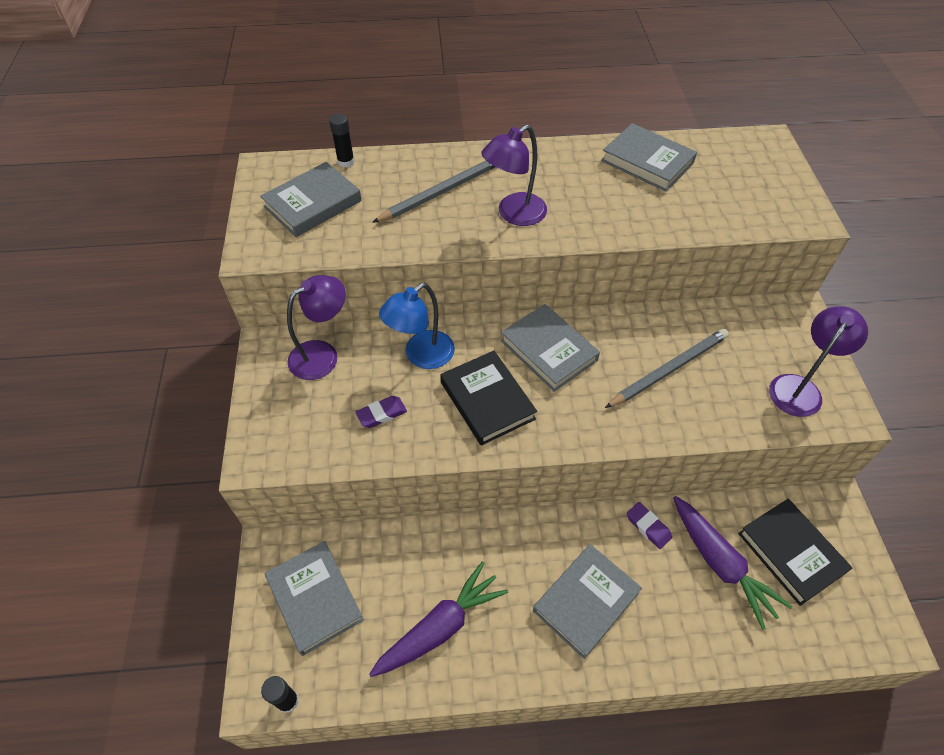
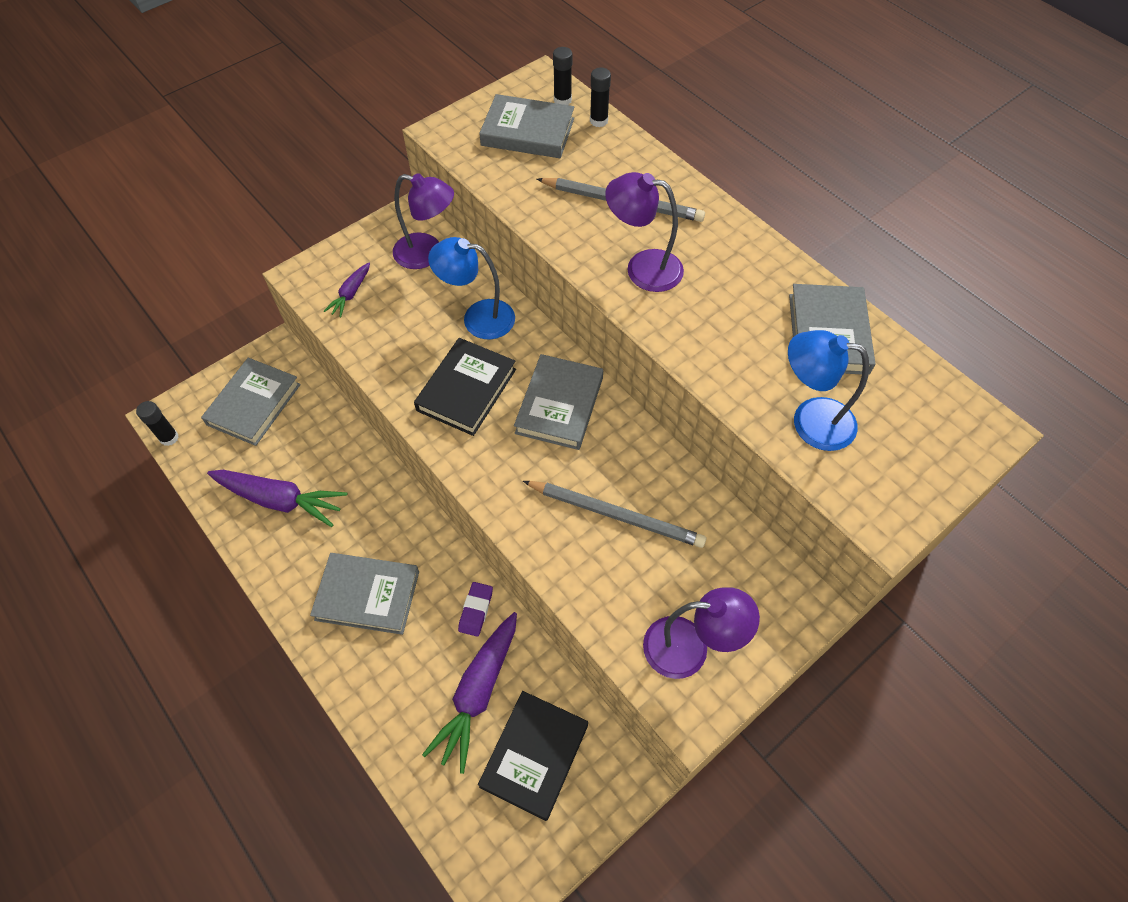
camera: 55 degrees right, 5 degrees up
purple eraser [355,396,407,428] -> none
none -> purple carrot [324,263,370,318]
none -> black glue stick [553,47,572,105]
none -> blue lamp [788,330,869,451]

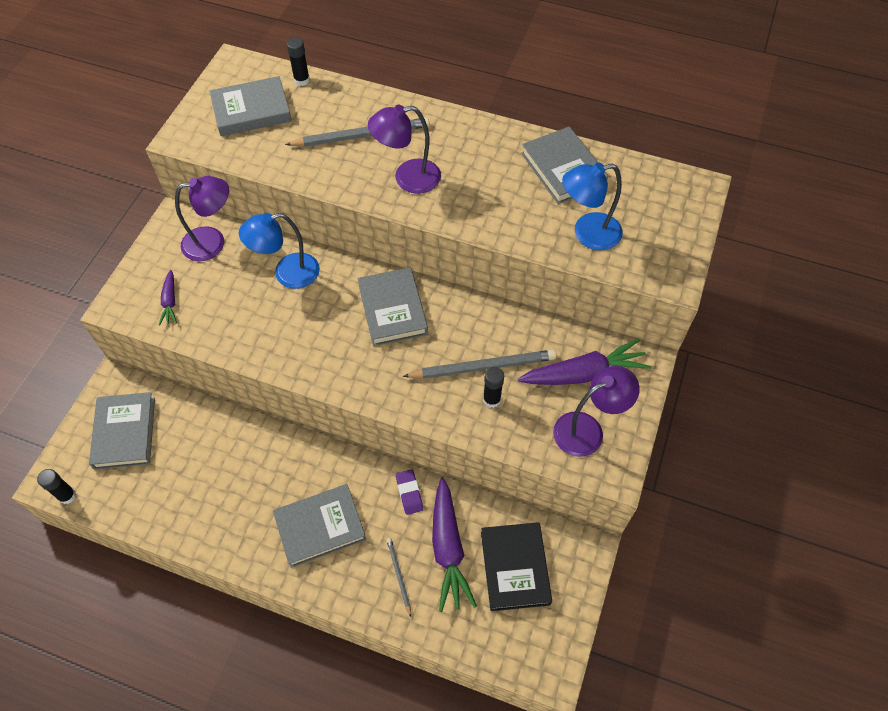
camera: 30 degrees left, 0 degrees up
purple carrot [207,470,347,527] -> purple carrot moved to [518,338,651,385]
black book [414,338,516,436] -> none
black glue stick [553,47,572,105] -> black glue stick moved to [483,367,504,408]
none -> grey pencil [387,538,411,617]

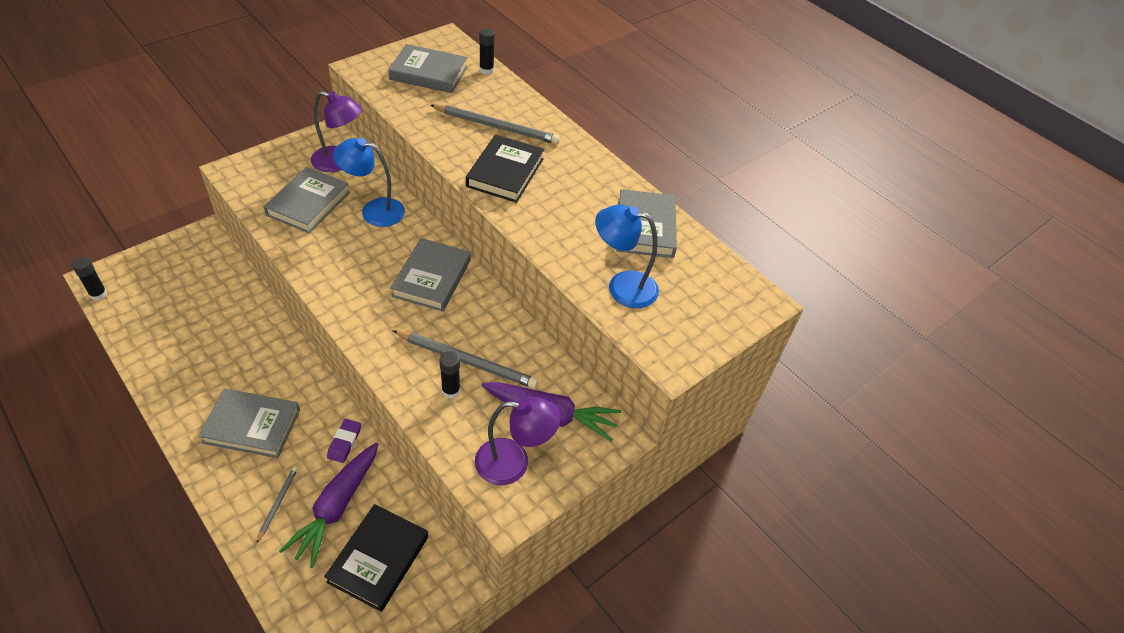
camera: 25 degrees right, 10 degrees down
grey book [89,392,155,470] -> grey book moved to [264,167,350,233]
purple carrot [159,270,177,326] -> none
purple lamp [368,105,441,194] -> black book [466,134,544,203]

